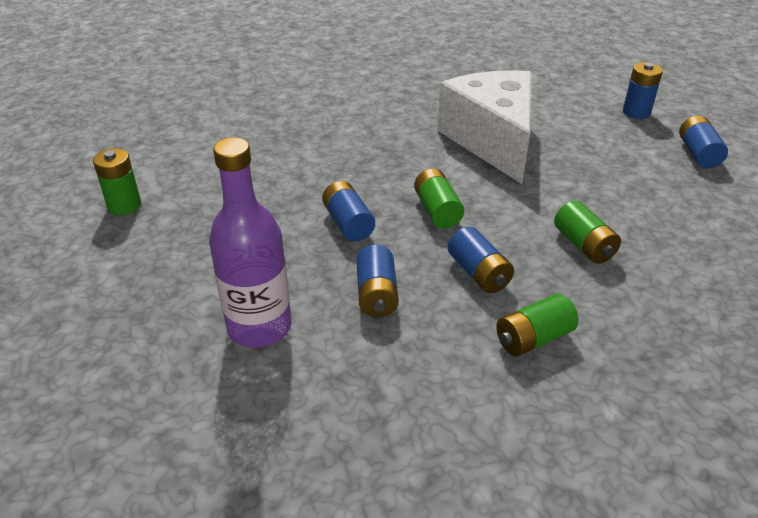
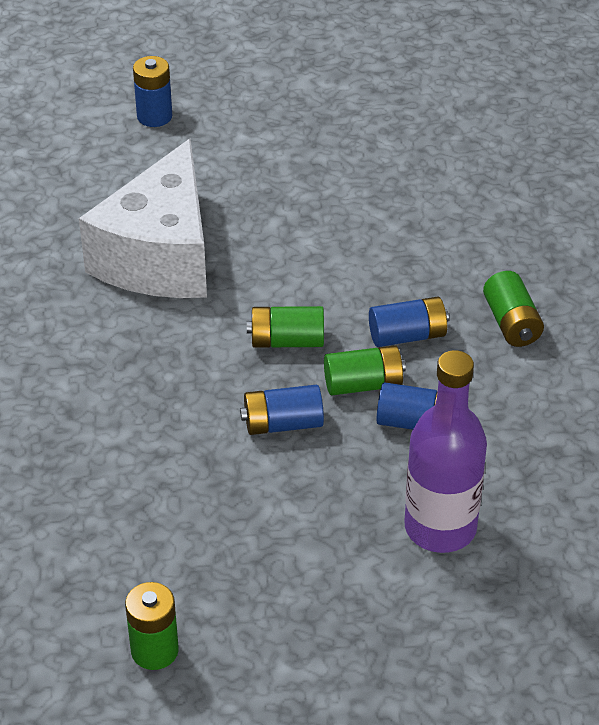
camera: 75 degrees left, 5 degrees up
white cheese [437,70,532,184] -> white cheese turned 75 degrees counterclockwise [79,138,207,298]
green battery [554,200,621,264] -> green battery moved to [324,345,406,395]
blue battery [679,116,728,168] -> none

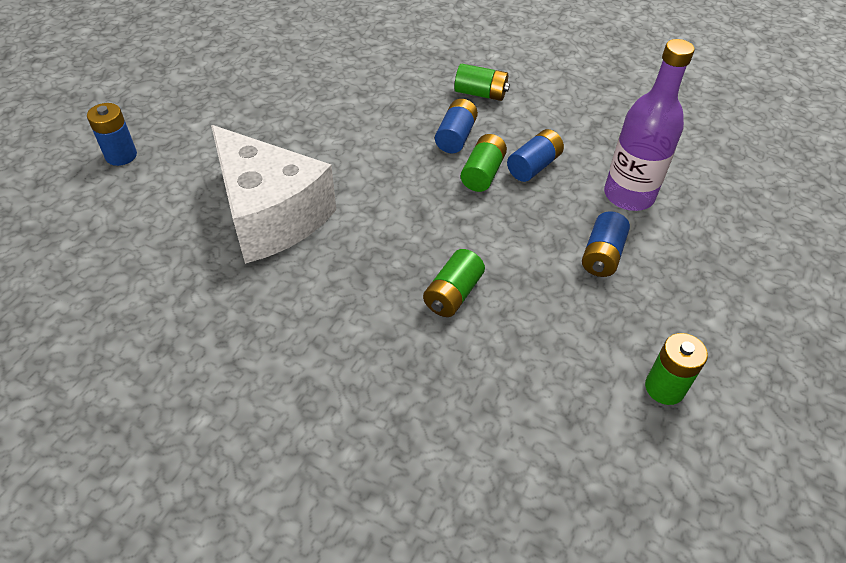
camera: 60 degrees left, 5 degrees up
blue battery [240,385,324,435] -> blue battery moved to [582,211,630,277]
green battery [247,306,324,348] -> green battery moved to [423,249,485,317]

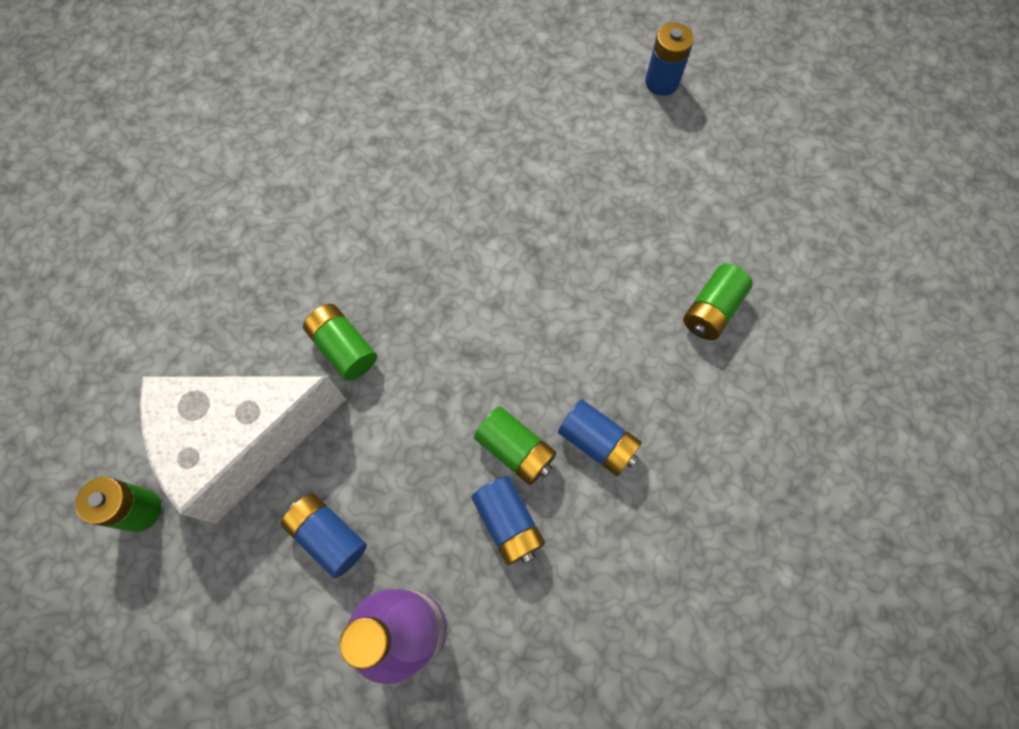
camera: 110 degrees right, 20 degrees up
white cheese [211,125,336,264] -> white cheese moved to [140,376,346,524]
green battery [454,64,510,101] -> green battery moved to [683,264,753,340]

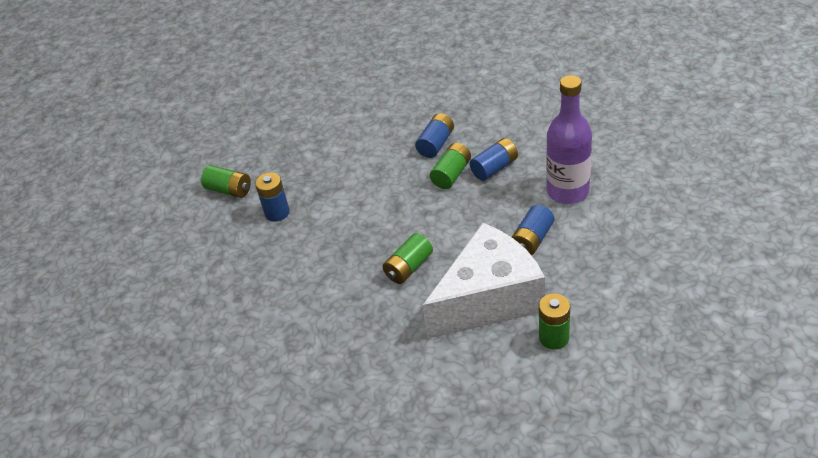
camera: 95 degrees left, 25 degrees down
white cheese [140,376,346,524] -> white cheese turned 90 degrees counterclockwise [423,223,545,339]
blue battery [645,23,694,96] -> blue battery moved to [255,172,290,222]
green battery [683,264,753,340] -> green battery moved to [201,165,251,198]

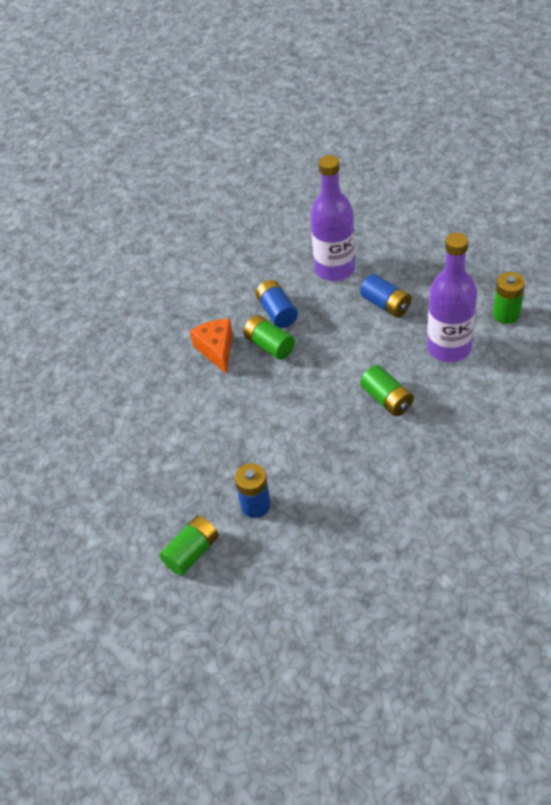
camera: 75 degrees left, 5 degrees up
blue battery [415,113,454,158] -> orange cheese [190,319,233,373]
white cheese [423,223,545,339] -> purple bottle [427,232,477,362]

